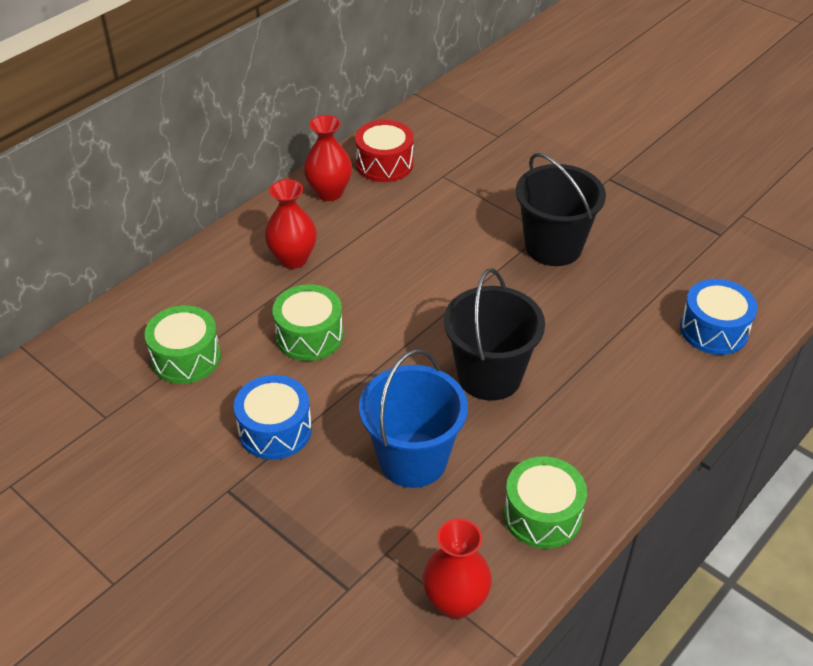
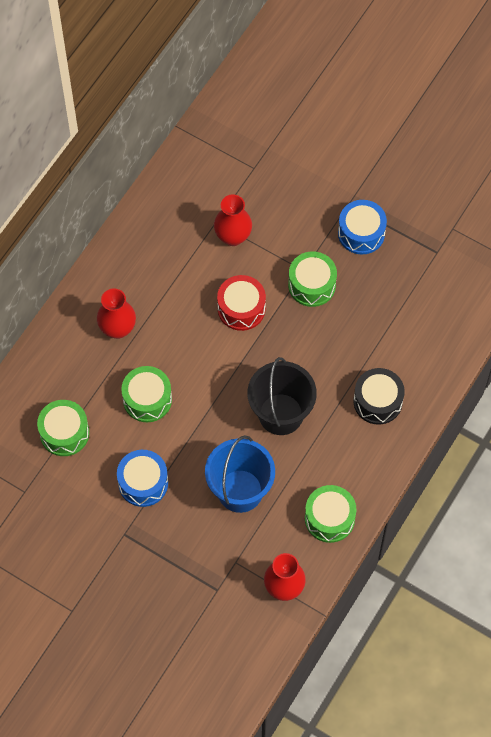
camera: 10 degrees left, 20 degrees up
red vase [303,115,352,201] -> red vase moved to [214,194,252,246]
red drum [355,120,414,182] -> red drum moved to [217,275,266,331]
black bucket [516,153,606,266] -> green drum [288,251,337,307]
blue drum [680,279,757,355] -> blue drum moved to [338,200,387,254]
none -> black drum [354,368,405,424]

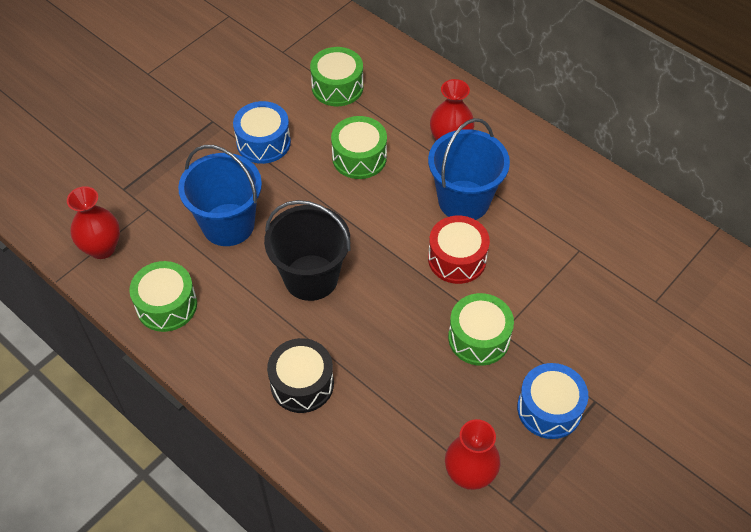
camera: 100 degrees right, 10 degrees down
red vase [214,194,252,246] -> red vase moved to [445,419,501,490]
none -> blue bucket [428,118,510,220]

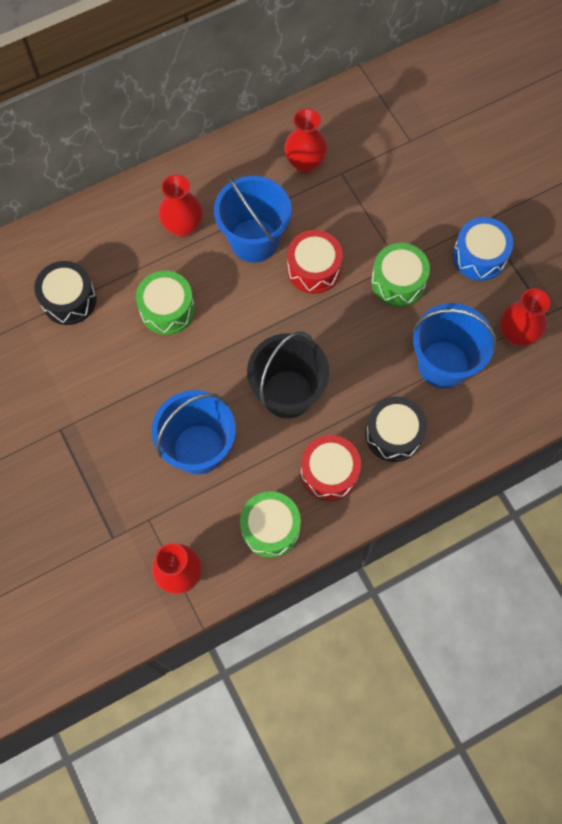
camera: 70 degrees left, 15 degrees up
blue drum [233,101,291,164] -> none
green drum [310,47,363,106] -> black drum [34,261,96,325]
none -> red vase [284,108,327,174]
none -> red drum [301,435,361,501]
none -> blue bucket [413,303,497,389]

